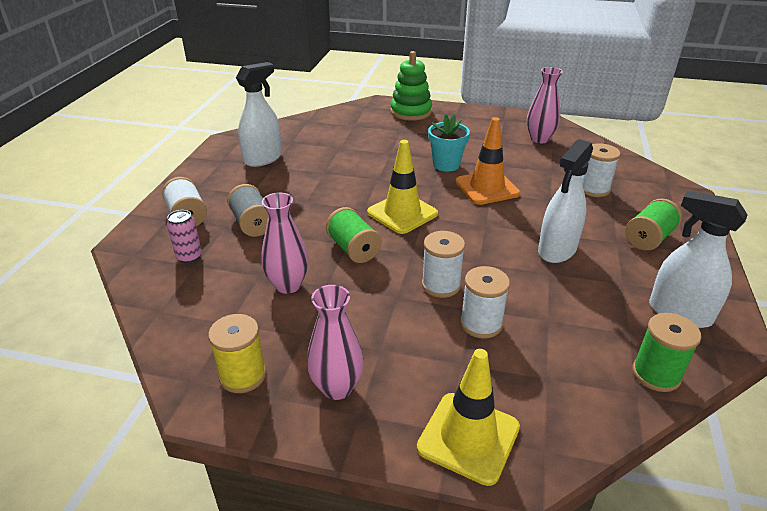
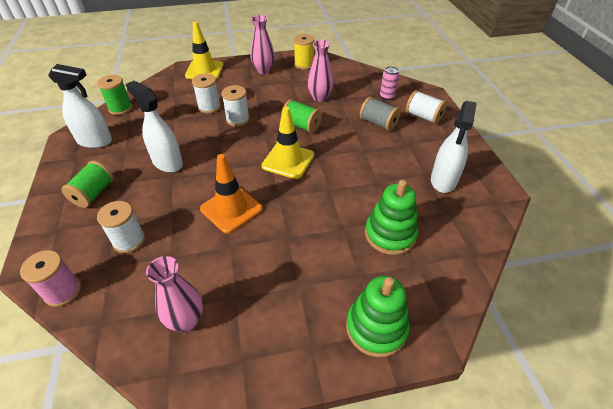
camera: 155 degrees right, 10 degrees up
turquoise flower pot [428,114,470,172] -> none
white spray bottle [538,139,593,263] -> white spray bottle turned 60 degrees counterclockwise [125,81,183,173]
none -> pink spool [20,250,81,307]
none -> green stacking toy [365,180,418,255]

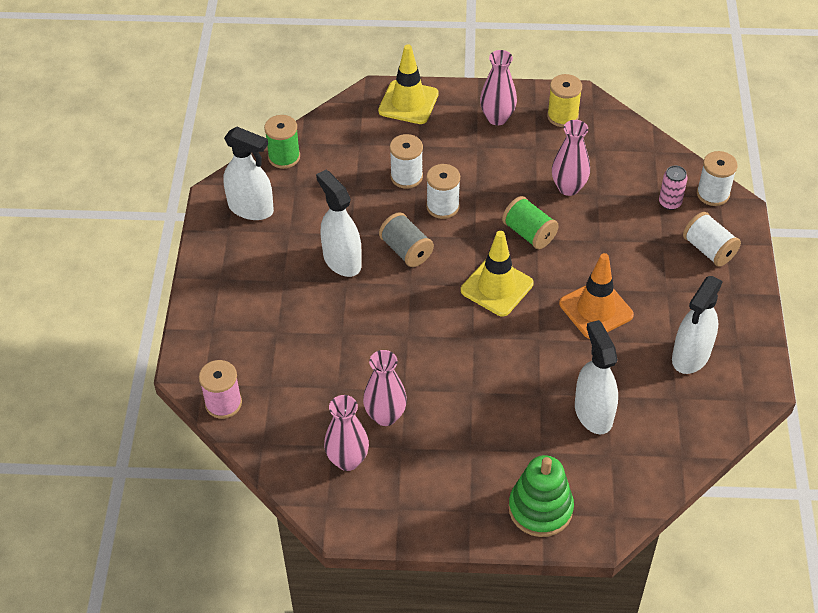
camera: 15 degrees right, 5 degrees up
green spool [62,161,114,208] -> none
white spool [97,201,145,253] -> white spool moved to [697,151,738,206]
orange traffic cone [200,154,262,234] -> orange traffic cone moved to [559,253,634,339]
grey spool [360,97,401,131] -> grey spool moved to [379,212,434,267]
green stacking toy [365,180,418,255] -> white spray bottle [575,320,618,434]
none -> pink vase [363,350,407,426]

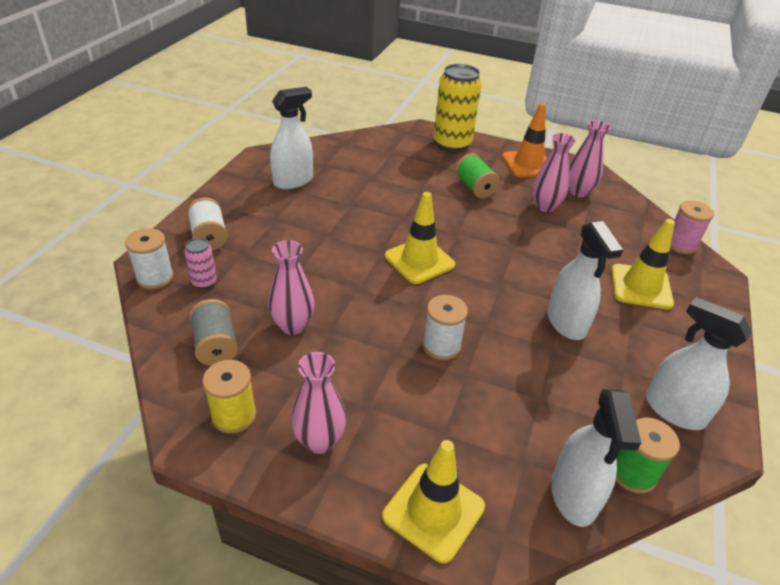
camera: 165 degrees left, 10 degrees down
grey spool [379,212,434,267] -> grey spool moved to [189,299,238,366]
white spool [390,134,423,189] -> none
green spool [502,196,559,249] -> green spool moved to [455,153,500,199]
green stacking toy [509,455,574,537] -> yellow can [433,64,482,152]
orange traffic cone [559,253,634,339] -> orange traffic cone moved to [502,103,547,177]
white spray bottle [575,320,618,434] -> white spray bottle moved to [551,389,641,527]
none -> yellow traffic cone [611,219,675,309]

